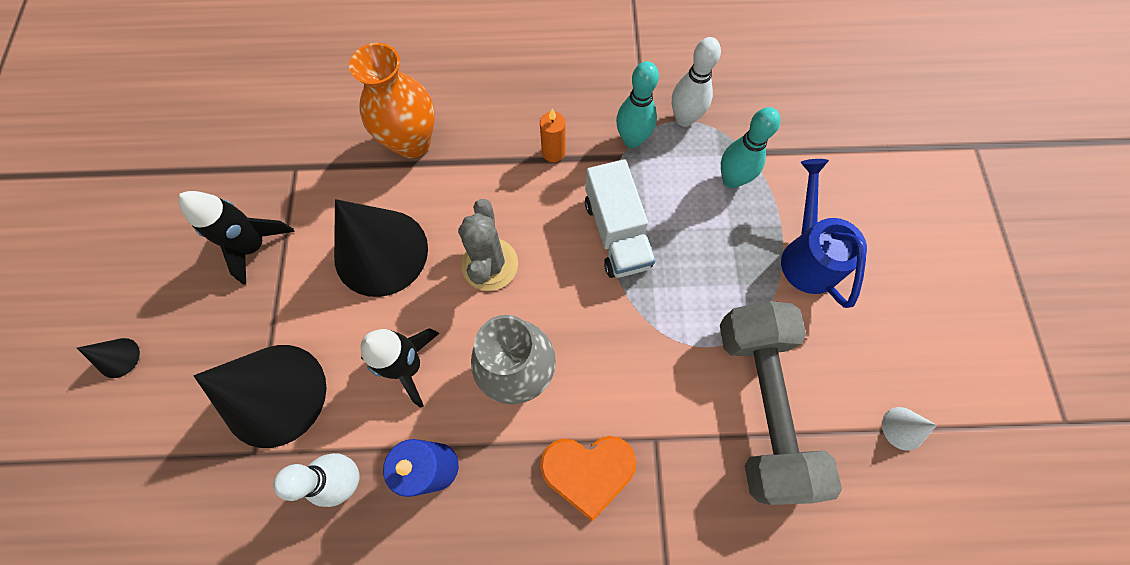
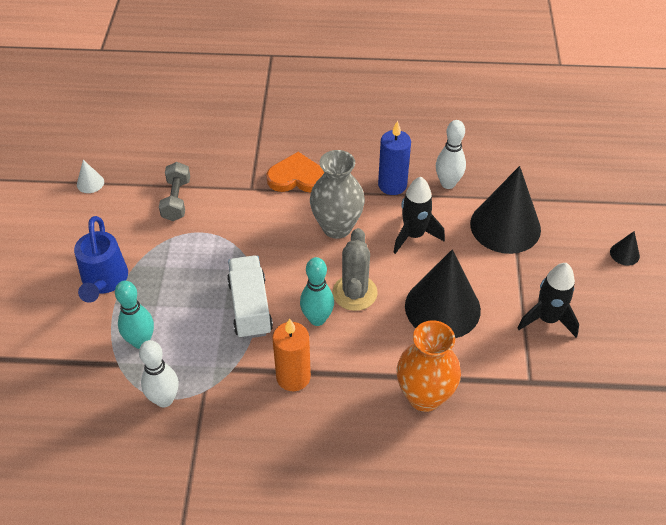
camera: 175 degrees left, 20 degrees down
orange candle [540,109,566,162] -> orange candle [272,318,311,391], size x1.58
turquoise bowling pin [616,61,659,148] -> turquoise bowling pin moved to [300,257,334,326]
grey dumbbell [720,301,842,505] -> grey dumbbell [159,162,190,221], size x0.51

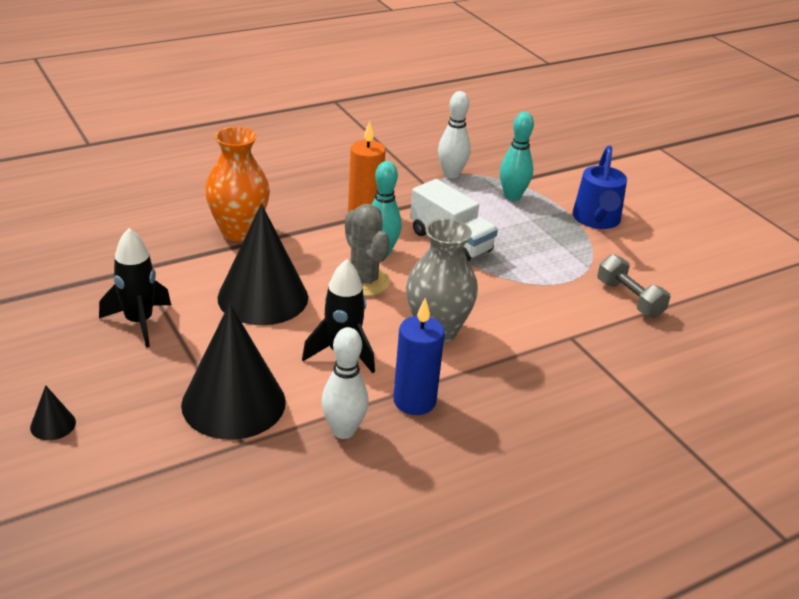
camera: 145 degrees right, 15 degrees down
blue watering can [74,216,128,303] -> blue watering can turned 135 degrees counterclockwise [572,146,627,229]
white cone [77,160,104,193] -> none
orange heart [266,152,324,193] -> none

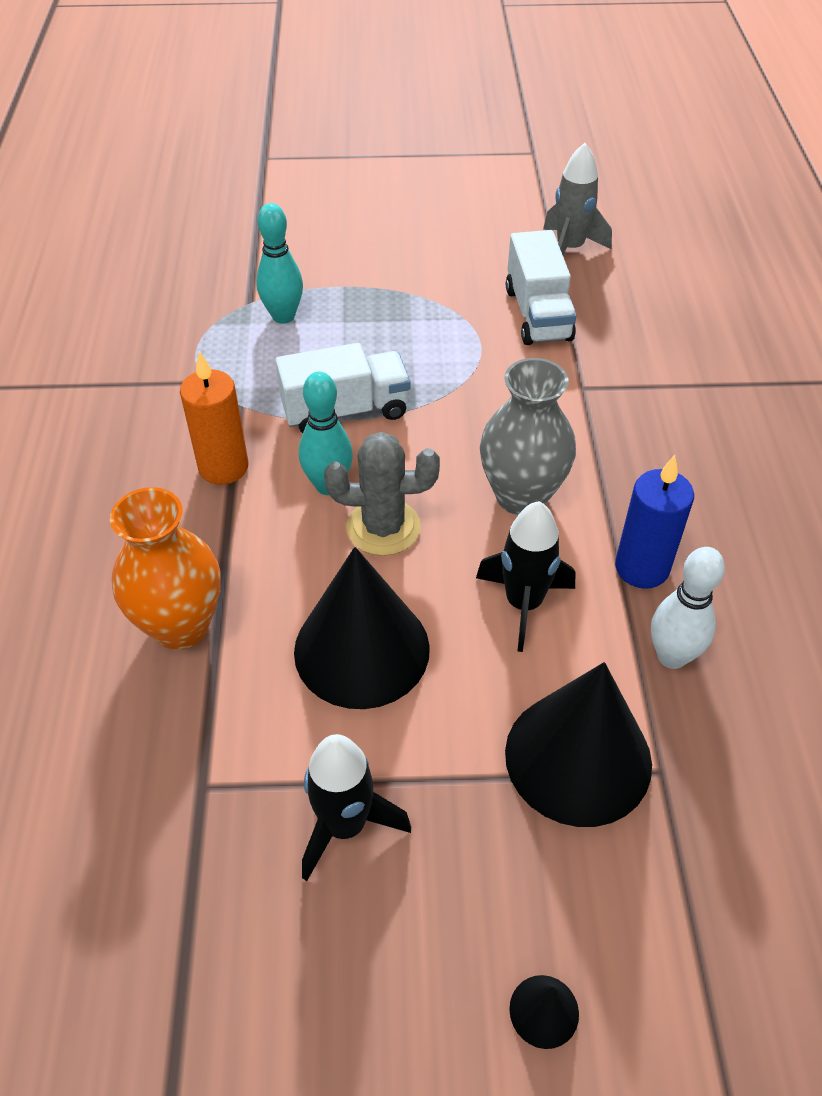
camera: 60 degrees left, 15 degrees up
white bowling pin [438,91,471,179] -> none
blue watering can [572,146,627,229] -> none
grey dumbbell [597,254,671,318] -> white truck [506,230,576,345]
none -> grey rocket [543,143,612,255]

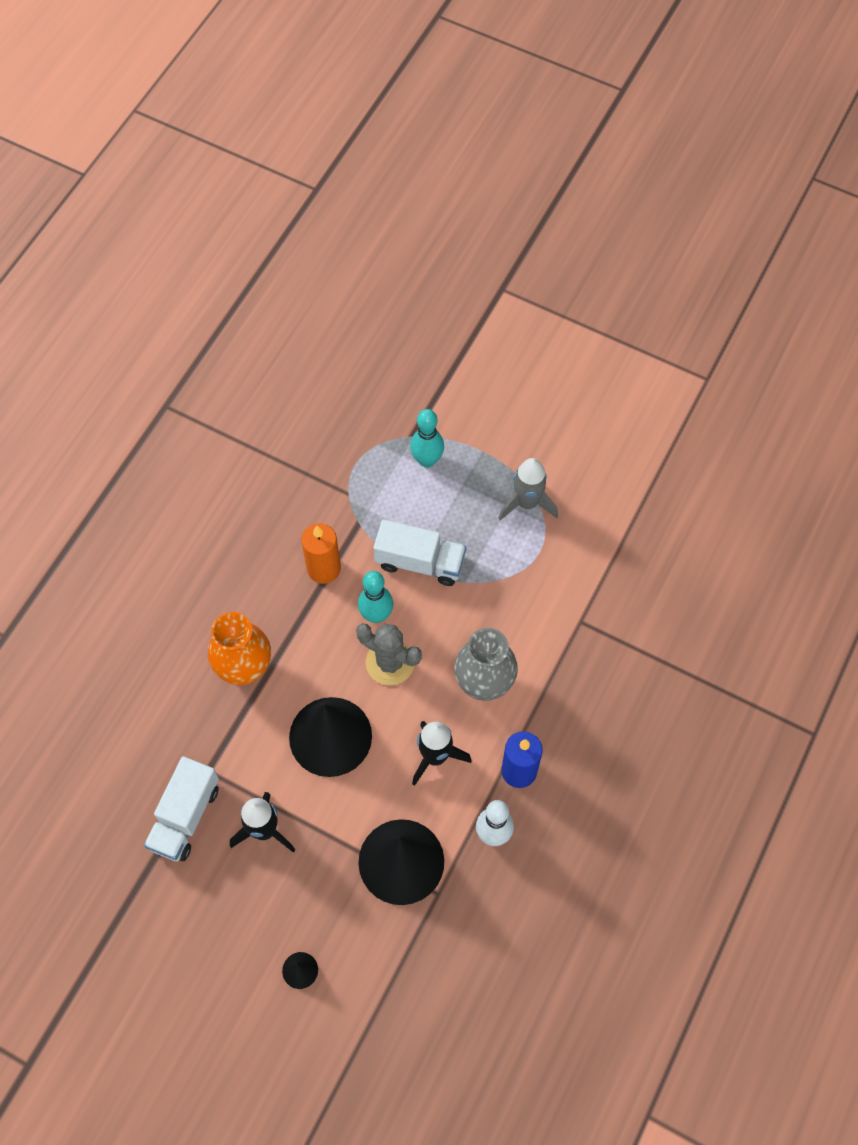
camera: 30 degrees right, 15 degrees up
white truck [506,230,576,345] -> white truck moved to [144,756,219,861]
grey rocket [543,143,612,255] -> grey rocket moved to [498,458,558,520]

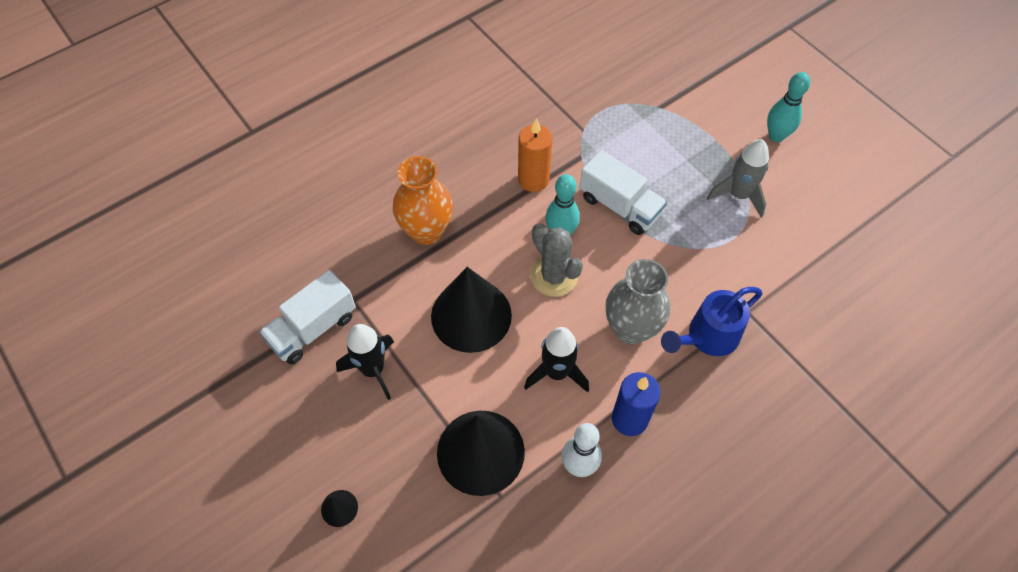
camera: 25 degrees right, 5 degrees down
turquoise bowling pin [410,409,444,467] -> turquoise bowling pin moved to [767,72,810,142]
none -> blue watering can [661,287,763,356]

